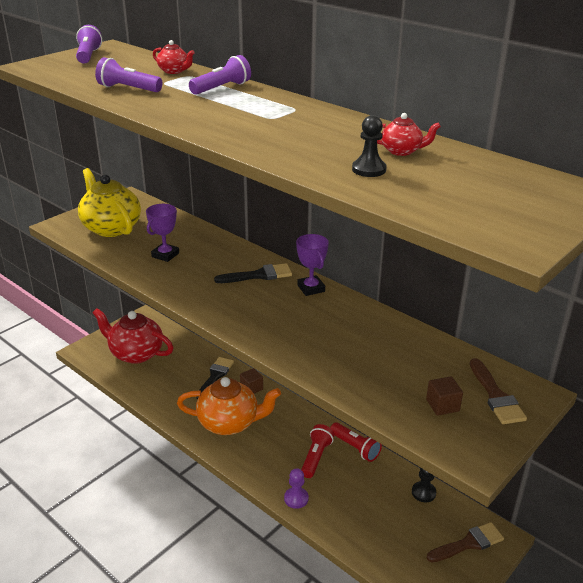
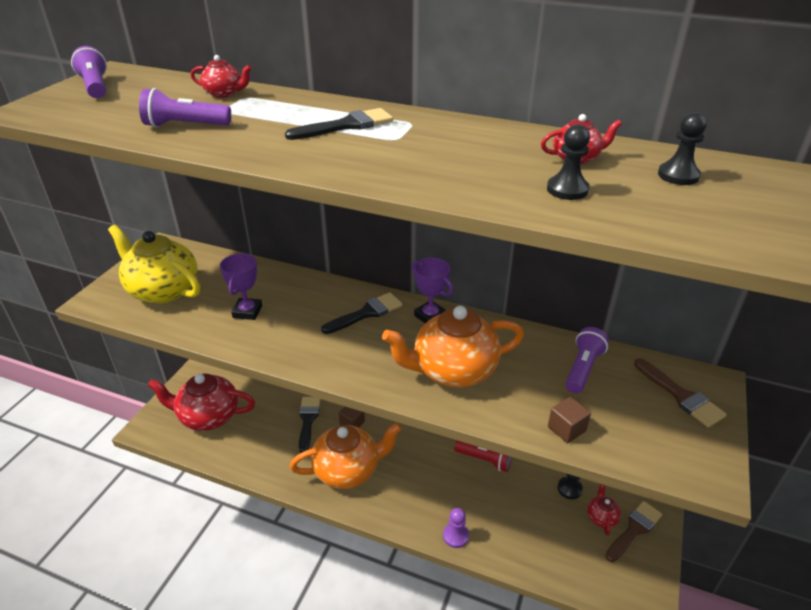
camera: 20 degrees left, 5 degrees up
purple flashlight [189,55,251,95] -> purple flashlight moved to [565,327,609,394]
red flashlight [301,424,334,478] -> none
brown cube [426,376,463,416] -> brown cube moved to [548,397,591,443]
none -> black brush [285,108,393,140]
none -> orange teapot [382,306,524,387]
none -> red teapot [587,484,621,536]
none -> black pawn [658,112,707,185]

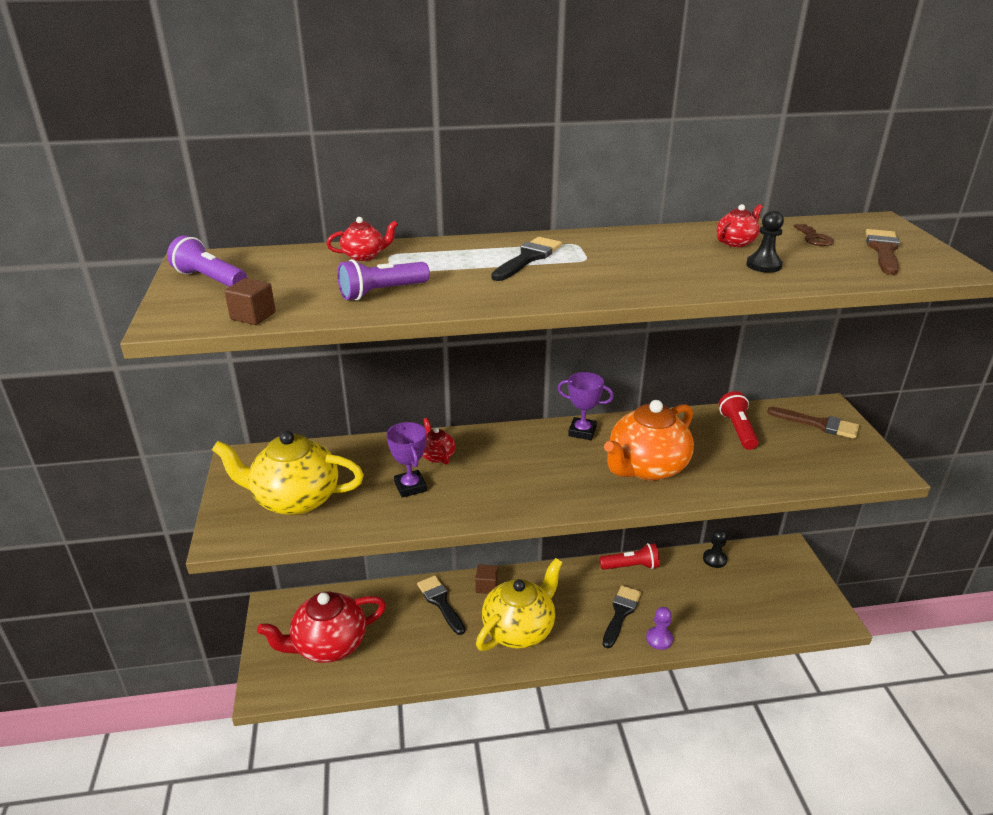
camera: 30 degrees left, 5 degrees down
orange teapot [290,423,402,489] -> yellow teapot [476,558,563,651]
black brush [321,292,402,334] -> black brush moved to [602,585,641,648]
brown cube [548,397,591,443] -> brown cube moved to [224,278,276,325]
purple flashlight [565,327,609,394] -> red flashlight [719,391,759,450]
red teapot [587,484,621,536] -> red teapot moved to [423,418,455,464]
brown brush [605,501,662,562] -> brown brush moved to [865,229,900,275]
black pawn [658,112,707,185] -> brown key [794,224,834,246]

